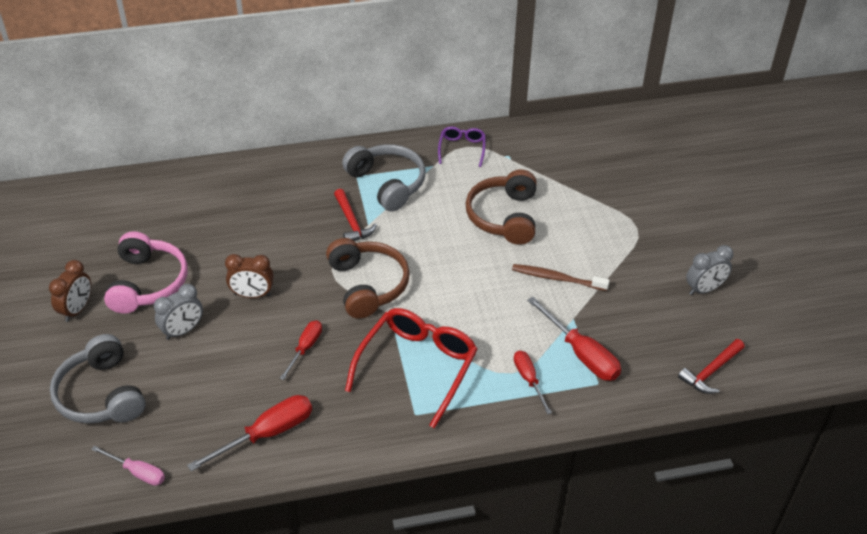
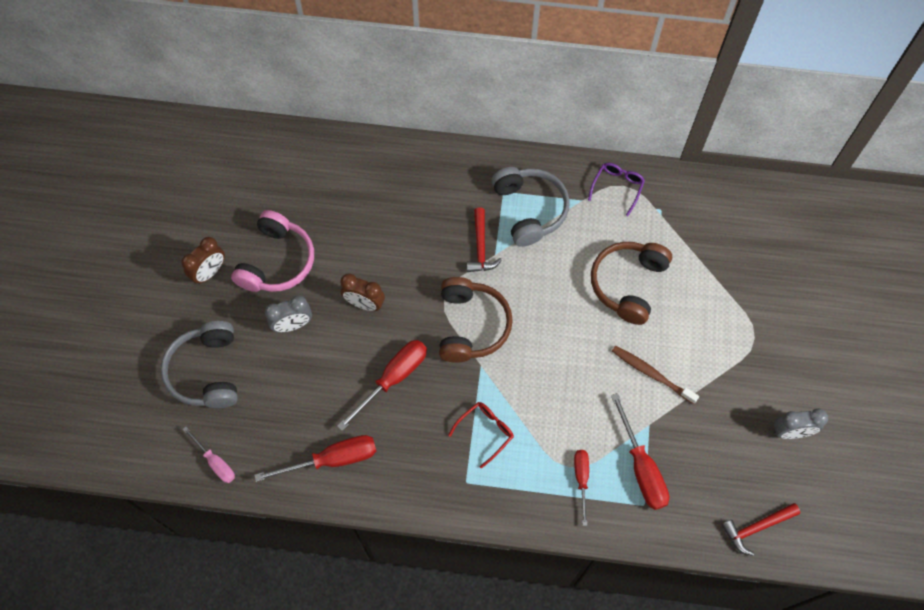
camera: 20 degrees right, 20 degrees up
red screwdriver [280,320,322,380] -> red screwdriver [337,340,427,431], size x1.63
red glasses [345,308,478,428] -> red glasses [448,402,514,469], size x0.51

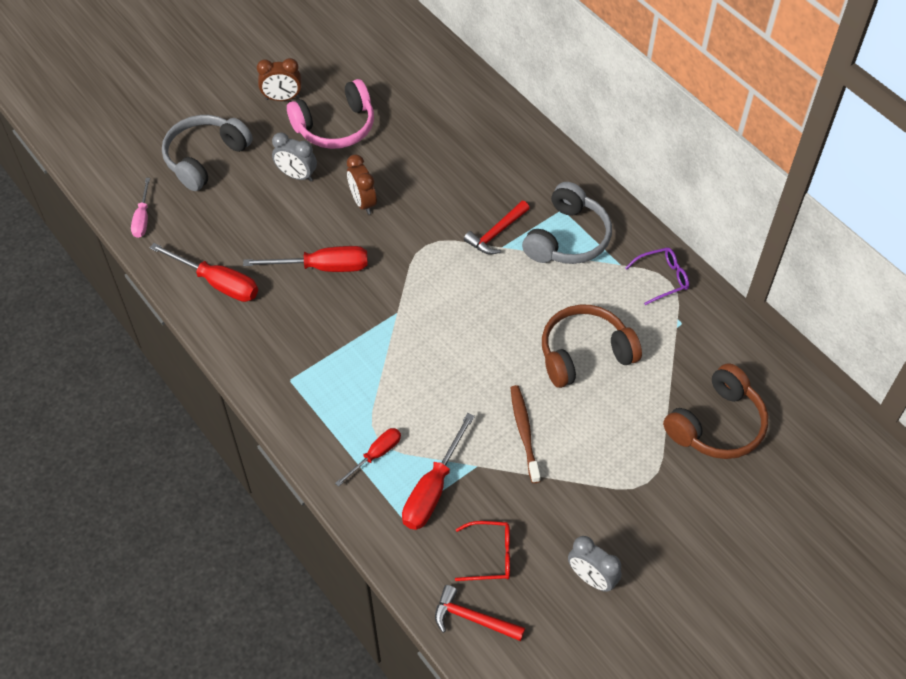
camera: 45 degrees right, 10 degrees down
brown headphones [439,277,513,363] -> brown headphones moved to [663,363,768,459]
red glasses [448,402,514,469] -> red glasses moved to [455,521,510,581]

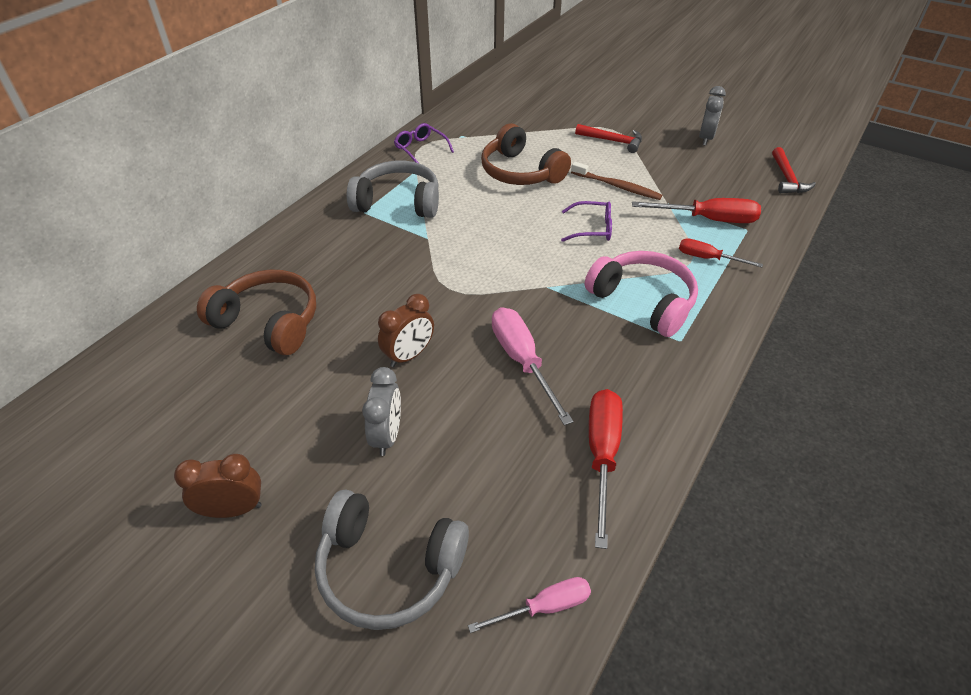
camera: 110 degrees left, 10 degrees down
red screwdriver [243,246,368,272] -> pink screwdriver [492,307,574,426]
brown clock [257,58,301,101] -> brown clock turned 75 degrees counterclockwise [174,454,262,518]
pink headphones [287,79,374,149] -> pink headphones moved to [585,251,698,337]
red glasses [455,521,510,581] -> none
red hammer [464,201,530,254] -> red hammer moved to [575,124,642,153]
brown toothbrush [510,385,541,483] -> brown toothbrush turned 120 degrees counterclockwise [571,162,662,200]
brown headphones [663,363,768,459] -> brown headphones moved to [197,269,316,355]
none -> purple glasses [561,201,612,242]

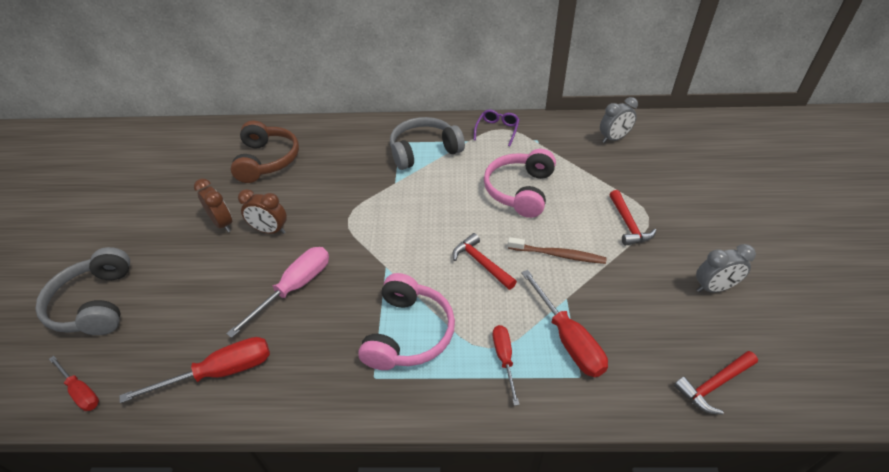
camera: 60 degrees right, 0 degrees up
brown clock [174,454,262,518] -> brown clock moved to [194,179,232,232]
grey headphones [347,161,439,218] -> grey headphones turned 90 degrees counterclockwise [390,117,465,170]
grey clock [362,367,401,456] -> grey clock moved to [600,97,638,143]
pink screwdriver [468,577,591,633] -> red screwdriver [49,356,99,411]
brown headphones [481,124,571,185] -> pink headphones [484,149,556,218]
purple glasses [561,201,612,242] -> red hammer [453,233,517,290]
brown toothbrush [571,162,662,200] -> brown toothbrush turned 75 degrees counterclockwise [508,237,607,264]

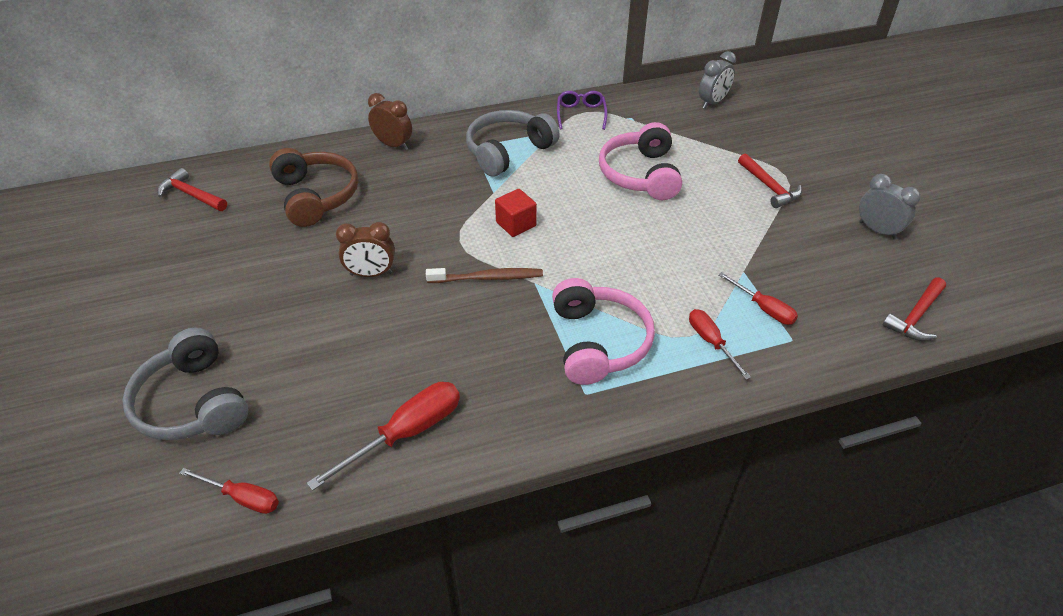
camera: 20 degrees left, 0 degrees up
brown clock [194,179,232,232] -> brown clock moved to [368,93,412,150]
pink screwdriver [226,247,329,338] -> none
red hammer [453,233,517,290] -> red hammer moved to [158,168,227,211]
brown toothbrush [508,237,607,264] -> brown toothbrush moved to [426,268,543,283]
red screwdriver [521,270,608,377] -> red screwdriver [718,272,798,325], size x0.61
grey clock [696,244,756,292] -> grey clock turned 105 degrees counterclockwise [859,174,921,240]
none -> red cube [495,189,537,237]

